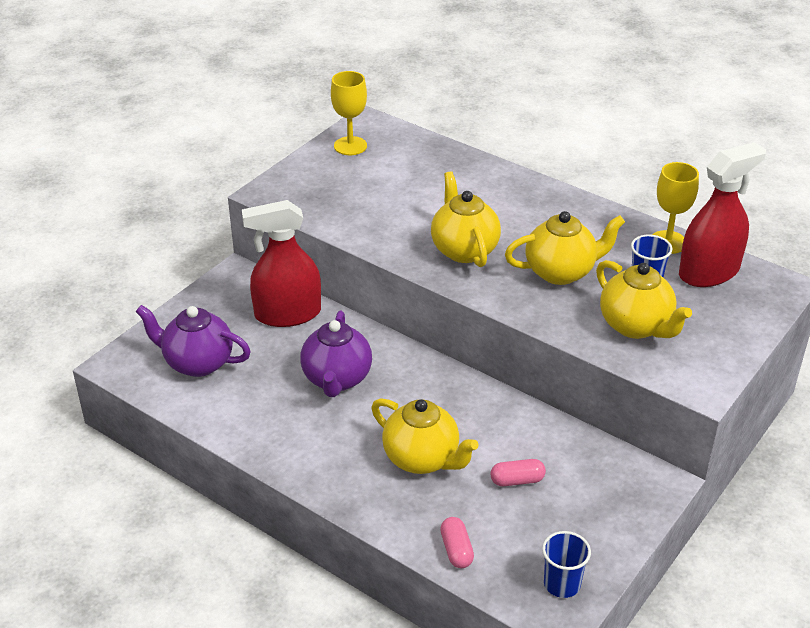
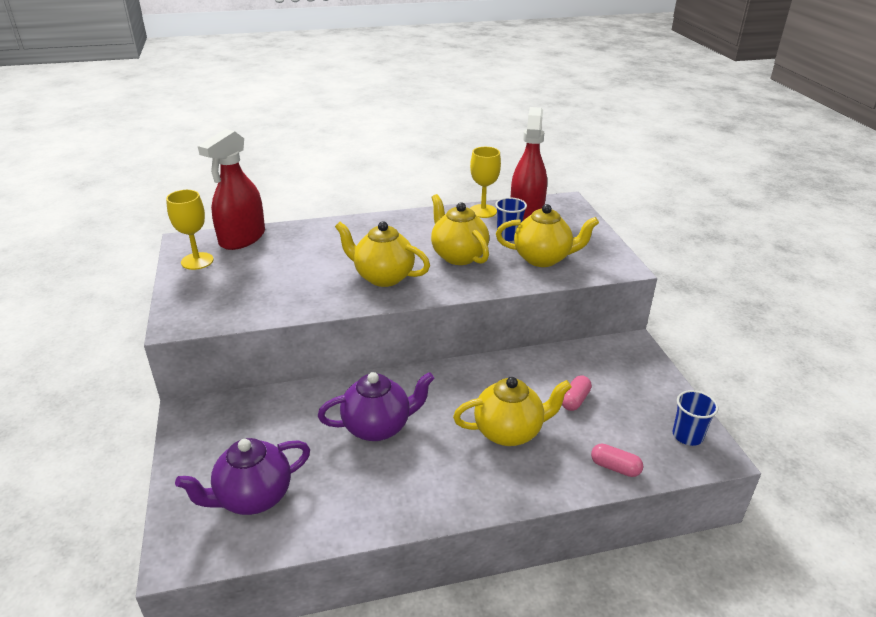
camera: 50 degrees left, 5 degrees down
red spray bottle [242,200,321,327] -> red spray bottle moved to [198,129,265,250]
purple teapot [300,311,372,397] -> purple teapot turned 60 degrees counterclockwise [318,372,434,441]
yellow teapot [505,211,625,285] -> yellow teapot turned 60 degrees counterclockwise [431,194,489,265]

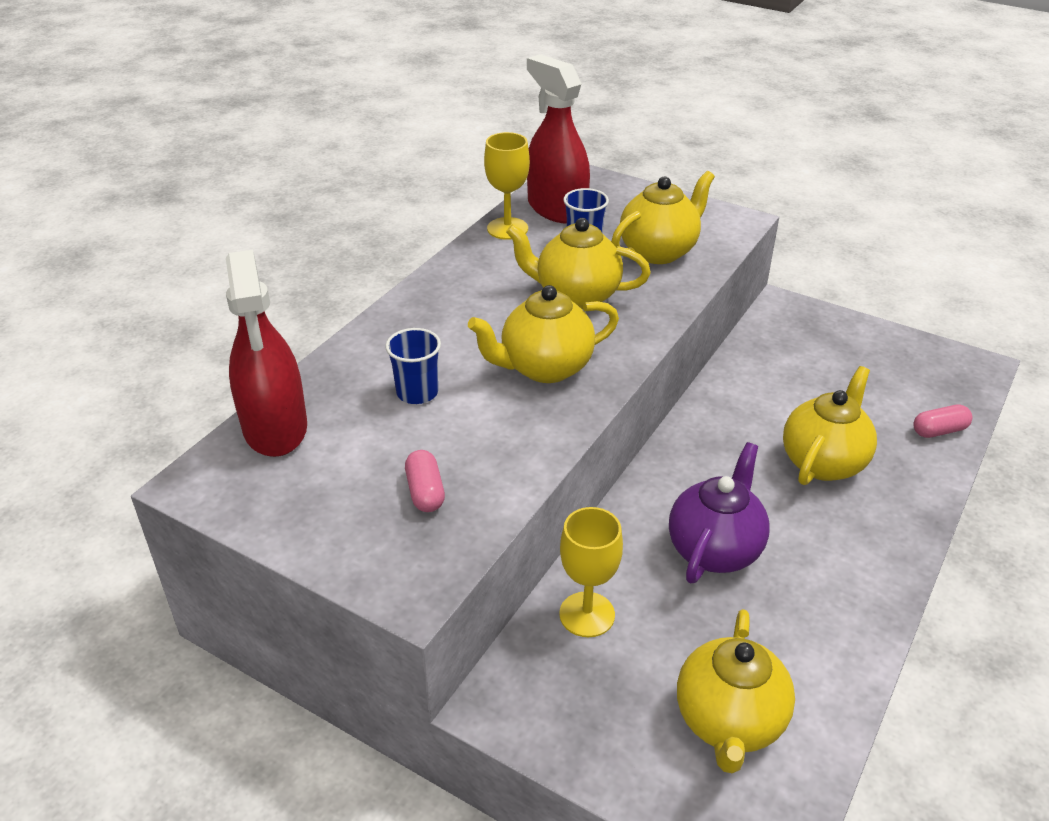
camera: 45 degrees left, 5 degrees up
yellow goblet [166,190,214,270] -> yellow goblet moved to [559,507,623,637]
purple teapot [175,438,310,515] -> yellow teapot [677,609,795,774]
pink capsule [562,375,592,411] -> pink capsule moved to [405,450,445,512]
blue cup [673,390,718,446] -> blue cup moved to [385,328,441,404]

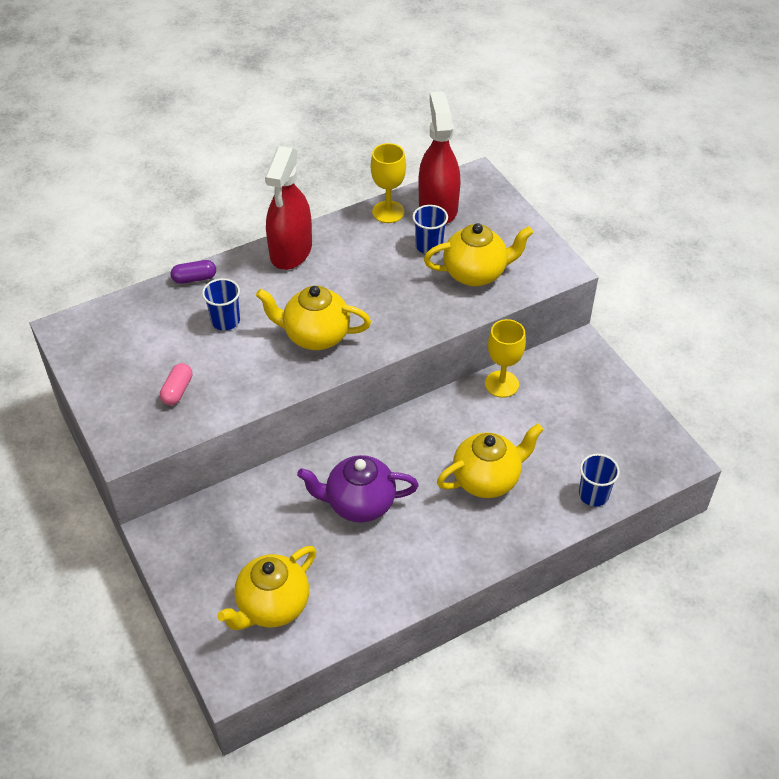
camera: 30 degrees right, 10 degrees up
red spray bottle [226,250,307,457] -> red spray bottle moved to [265,146,312,270]
yellow teapot [506,218,651,309] -> none
yellow goblet [559,507,623,637] -> yellow goblet moved to [485,319,526,398]
purple teapot [669,442,770,583] -> purple teapot turned 150 degrees counterclockwise [297,455,419,523]
pink capsule [913,404,972,438] -> blue cup [579,454,620,507]
none -> purple capsule [171,260,216,284]

